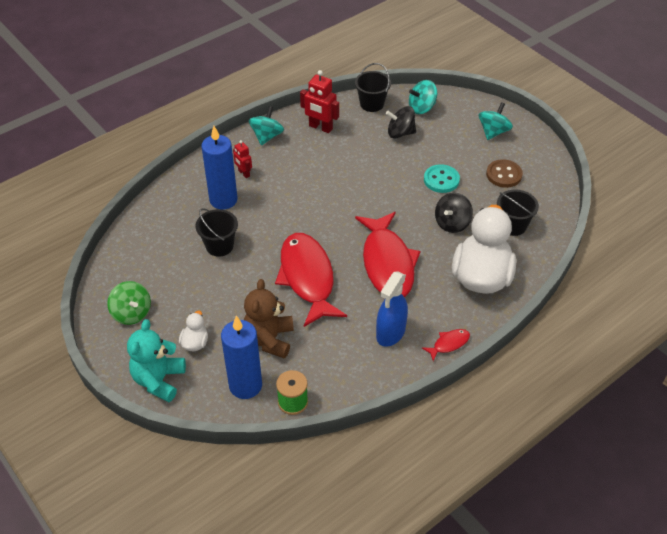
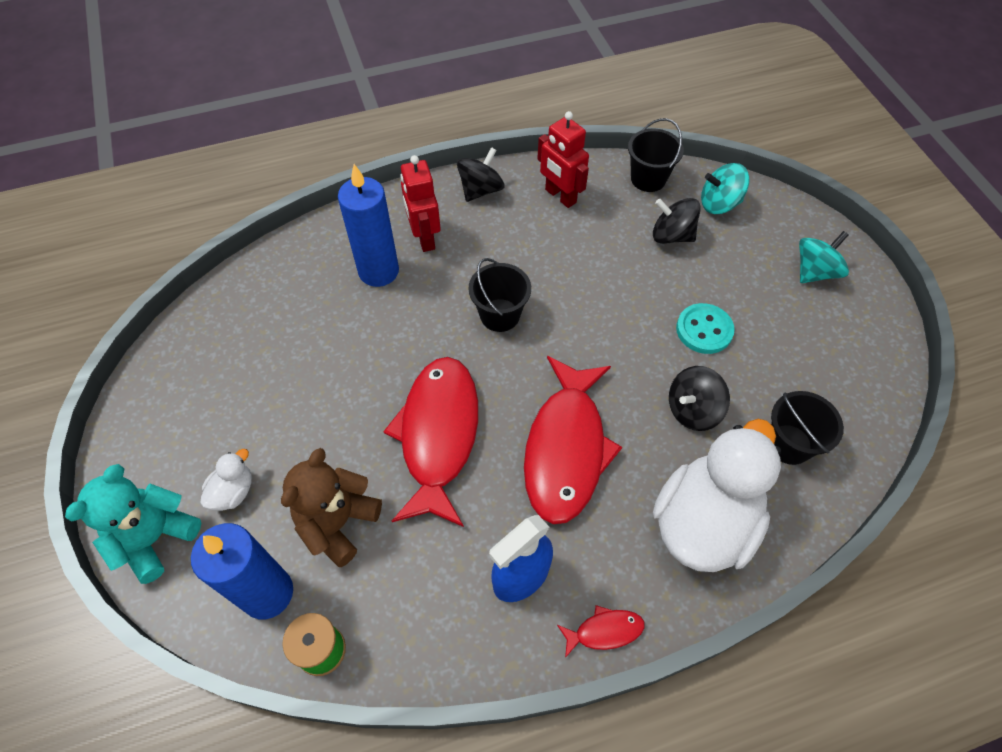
camera: 20 degrees right, 10 degrees up
green spinning top [107,281,151,325] -> none
black bucket [196,208,238,257] -> black bucket moved to [469,258,531,332]
red robot [233,140,252,178] -> red robot [400,155,441,252], size x1.69
turquoise spinning top [249,106,284,145] -> black spinning top [457,147,504,202]
brown button [486,159,523,188] -> none

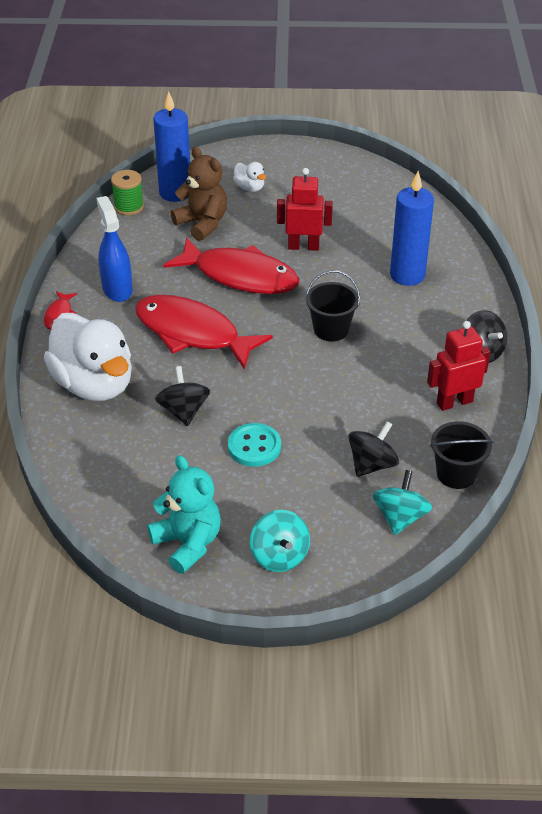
camera: 110 degrees right, 15 degrees down
turquoise teddy bear [65,464,201,584] -> turquoise teddy bear moved to [147,455,221,574]
red robot [400,155,441,252] -> red robot moved to [277,168,333,251]
black bucket [771,391,844,465] -> none

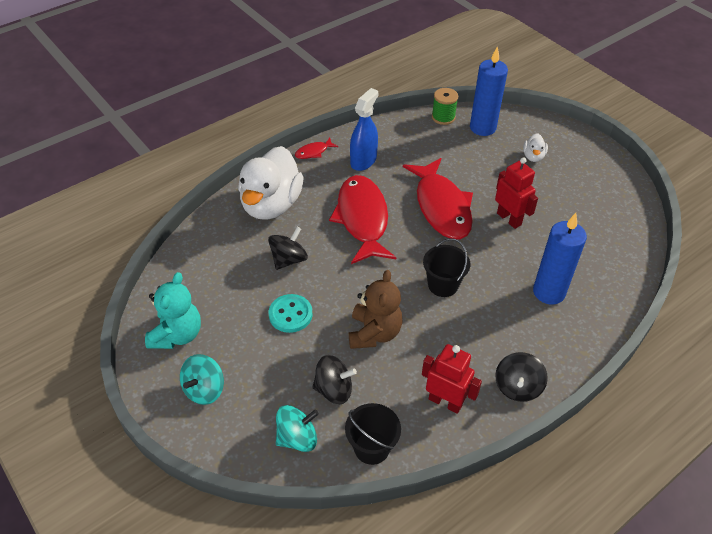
camera: 50 degrees right, 5 degrees up
brown teddy bear [171,147,227,241] -> brown teddy bear moved to [349,270,402,349]

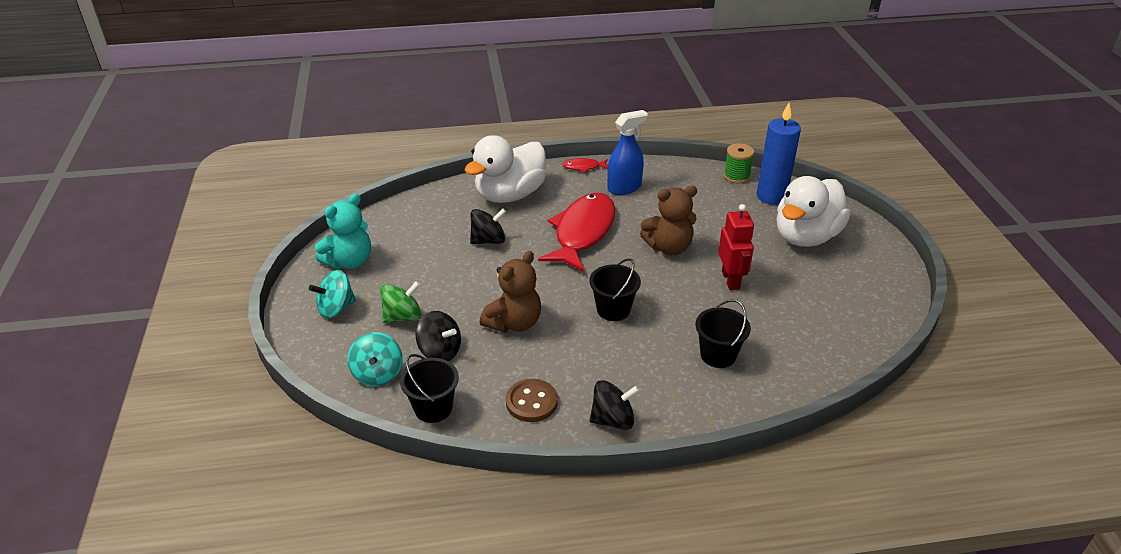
camera: 30 degrees right, 10 degrees down
turquoise button [269,294,313,333] -> none
turquoise spinning top [276,405,319,452] -> turquoise spinning top turned 75 degrees clockwise [348,332,403,386]
red fish [403,158,473,240] -> brown teddy bear [640,186,697,255]
red robot [422,344,482,414] -> brown button [506,379,558,422]
black spinning top [495,352,548,402] -> black spinning top turned 150 degrees counterclockwise [590,380,640,430]
white duck [523,133,548,162] -> white duck [776,176,850,247], size x2.36
blue candle [533,213,587,305] -> black bucket [696,299,751,368]
none -> green spinning top [380,281,421,323]

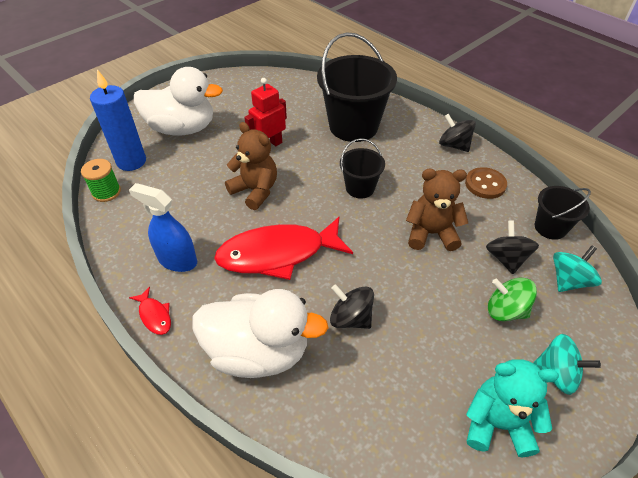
camera: 125 degrees left, 10 degrees up
black bucket [696,299,751,368] -> black bucket [317,32,397,142], size x1.91

